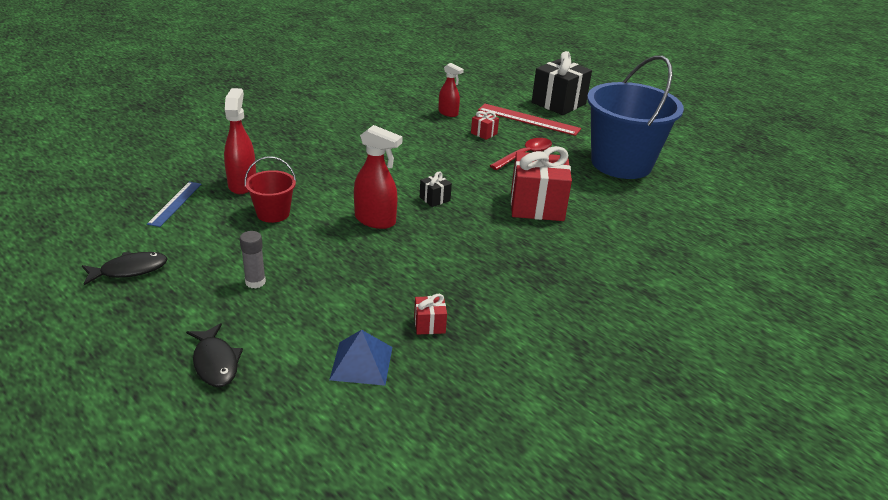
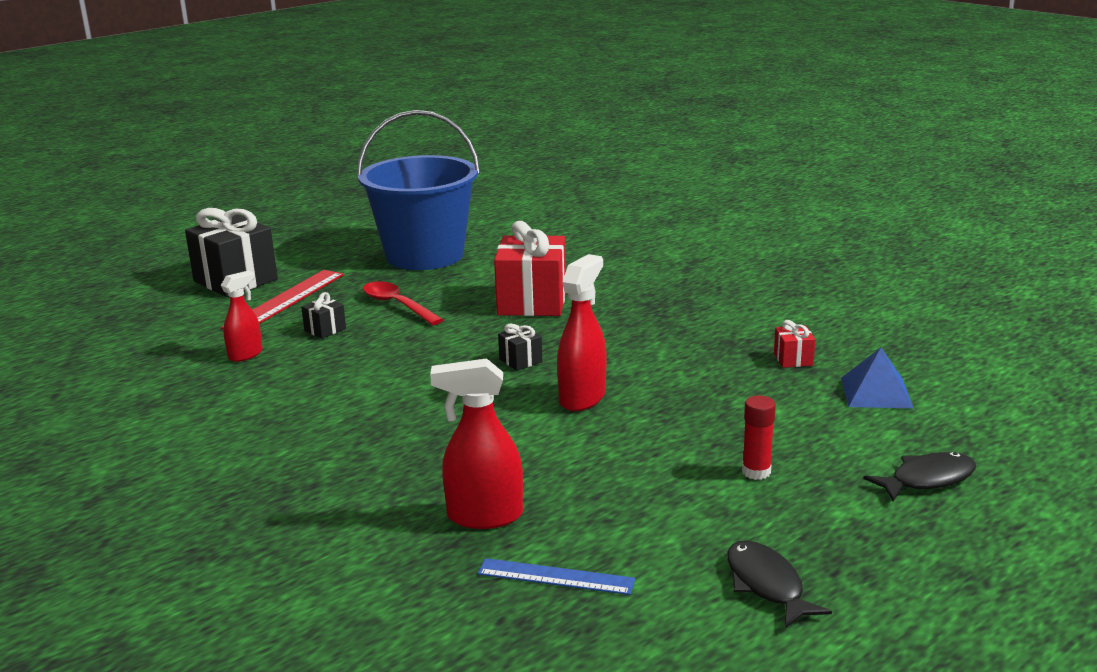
camera: 85 degrees left, 10 degrees down
grey glue stick [240,231,266,289] -> red glue stick [742,395,776,480]
red bucket [244,156,296,223] -> none
red gift [471,111,499,140] -> black gift [301,292,346,339]

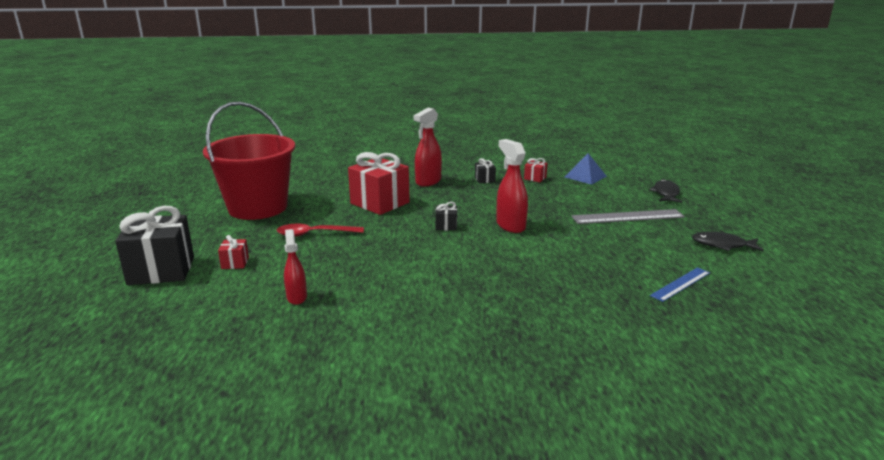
camera: 55 degrees left, 0 degrees up
red ruler [221,270,344,329] -> red gift [218,235,249,269]
black gift [301,292,346,339] -> black gift moved to [475,158,496,183]
blue bucket [357,110,480,270] -> red bucket [203,102,295,220]
red spray bottle [430,358,523,529] -> red spray bottle moved to [414,108,442,187]
red glue stick [742,395,776,480] -> grey ruler [571,209,685,224]

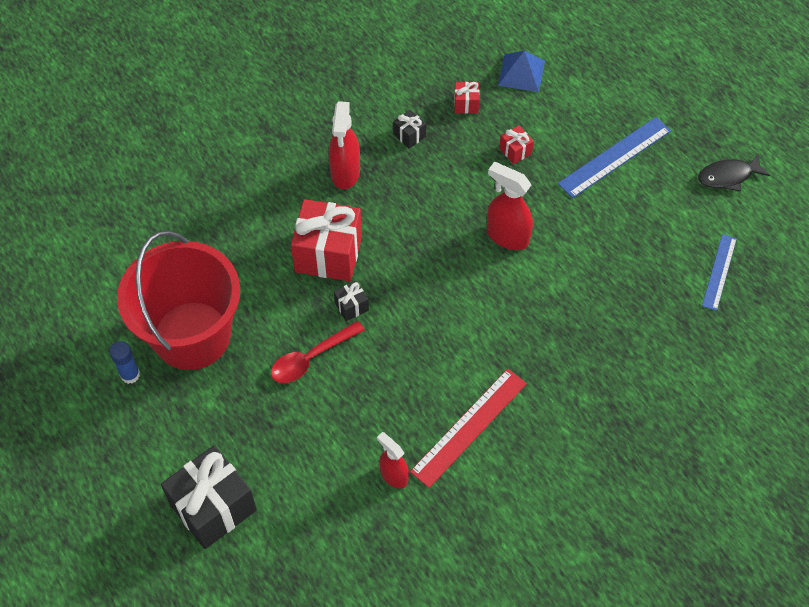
camera: 30 degrees left, 35 degrees up
red gift [218,235,249,269] -> red gift moved to [499,125,534,164]
black gift [436,202,457,231] -> black gift moved to [334,281,369,321]
grey ruler [571,209,685,224] -> blue ruler [558,117,671,198]
black fish [649,179,682,203] -> none
none -> blue glue stick [109,341,140,384]
none -> red ruler [410,369,527,488]

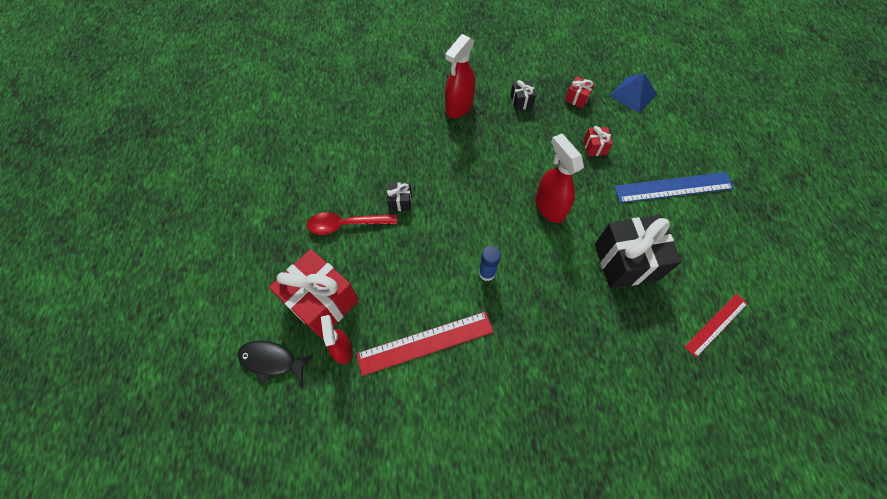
camera: 30 degrees right, 5 degrees up
blue glue stick [109,341,140,384] -> blue glue stick moved to [479,246,501,281]
red bucket [117,231,240,370] -> none
black gift [161,445,257,549] -> black gift moved to [595,215,682,289]
red gift [291,199,362,281] -> red gift moved to [269,249,359,338]
black fish [698,154,770,191] -> black fish moved to [237,340,313,384]
blue ruler [702,234,737,311] -> red ruler [684,294,748,358]

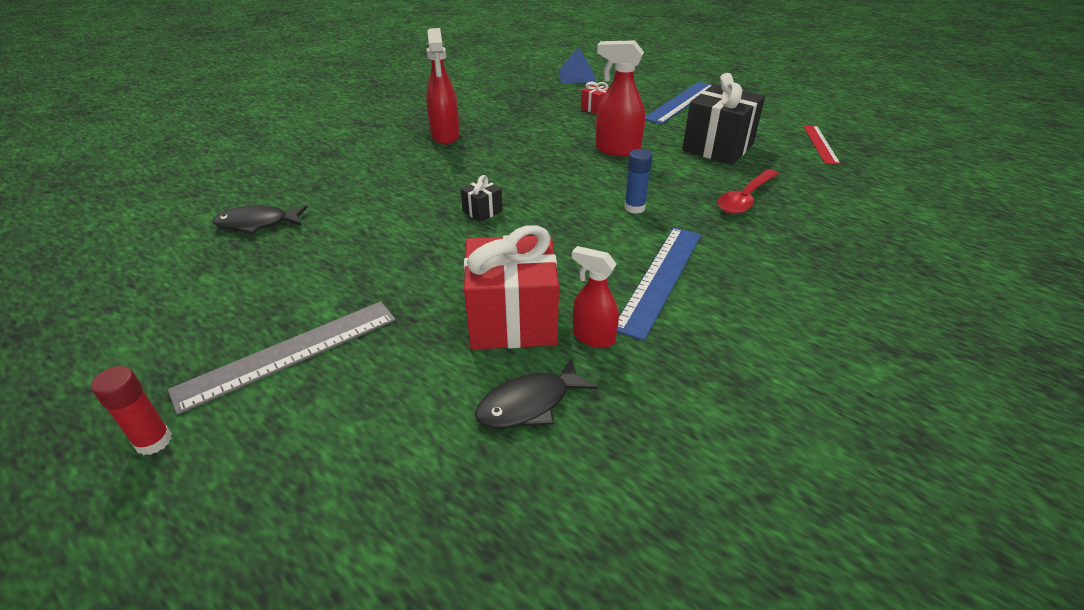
camera: 45 degrees left, 25 degrees down
red spoon [307,212,397,235] -> red spoon moved to [718,169,778,214]
red ruler [356,312,494,376] -> blue ruler [617,227,701,341]
black gift [510,80,536,111] -> none
red gift [565,76,595,108] -> none
none -> red glue stick [91,366,172,455]
none -> grey ruler [168,301,396,415]
none -> black fish [213,205,308,235]

